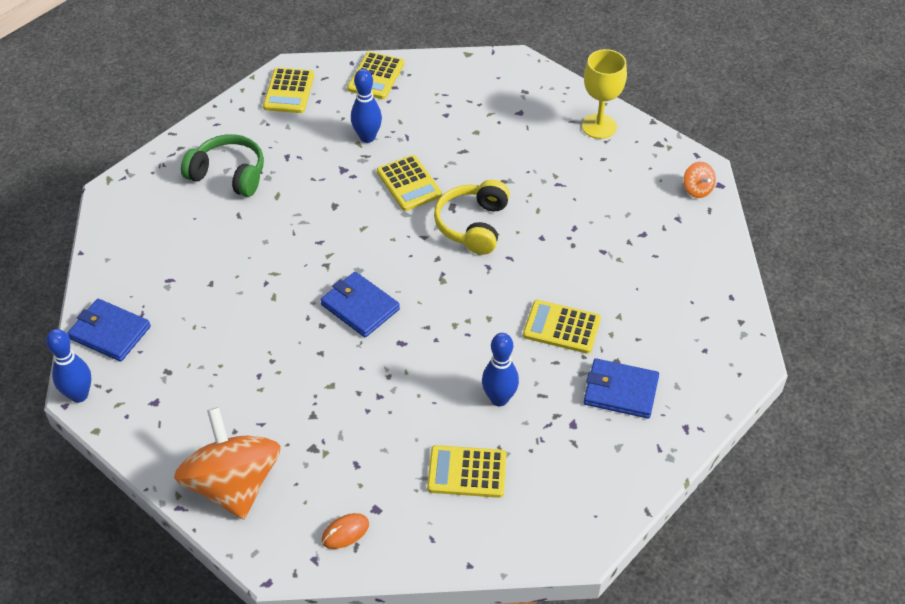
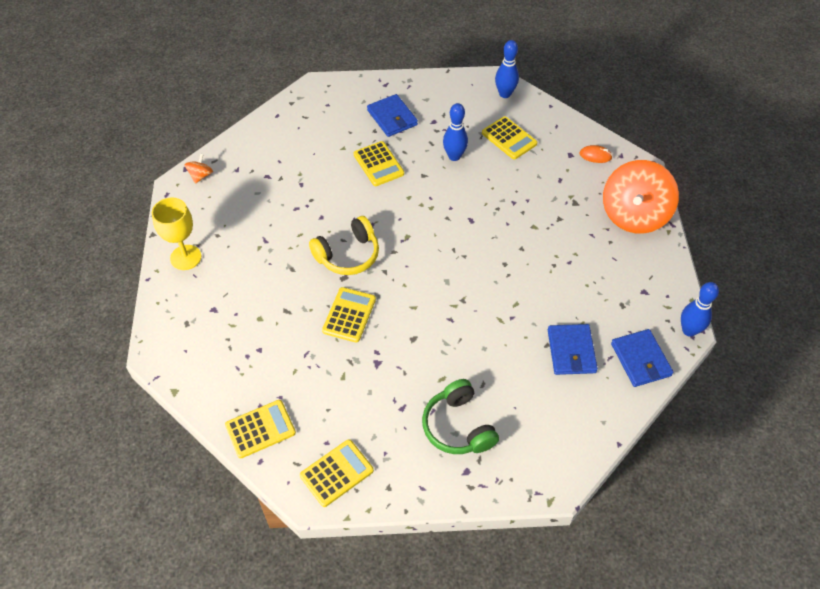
camera: 135 degrees left, 5 degrees up
blue wallet [320,272,400,337] -> blue wallet moved to [548,324,598,375]
blue bowling pin [351,69,382,143] -> blue bowling pin moved to [495,40,519,98]

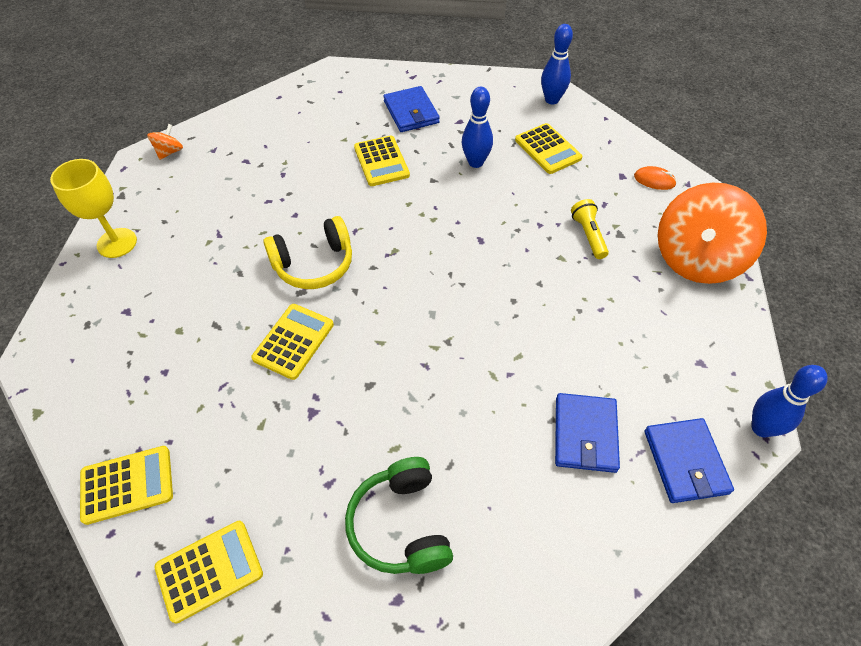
camera: 10 degrees right, 0 degrees up
none -> yellow flashlight [571,199,609,259]

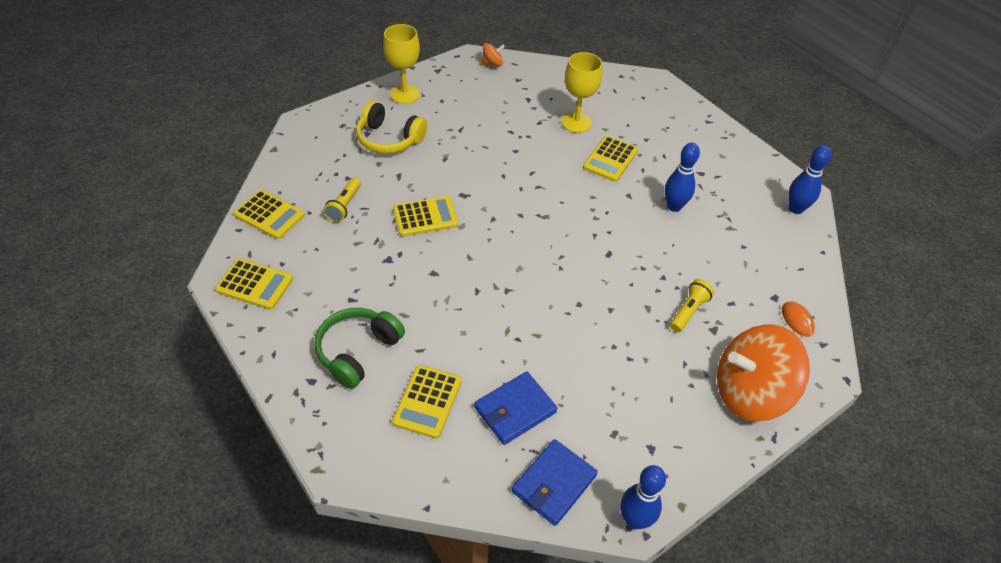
camera: 45 degrees right, 5 degrees down
yellow headphones [263,216,352,289] -> yellow headphones moved to [356,101,427,154]
blue wallet [383,86,440,132] -> none
yellow calculator [515,123,582,174] -> yellow calculator moved to [392,365,462,439]
none -> yellow flashlight [323,178,361,222]
none -> yellow goblet [562,52,602,133]

